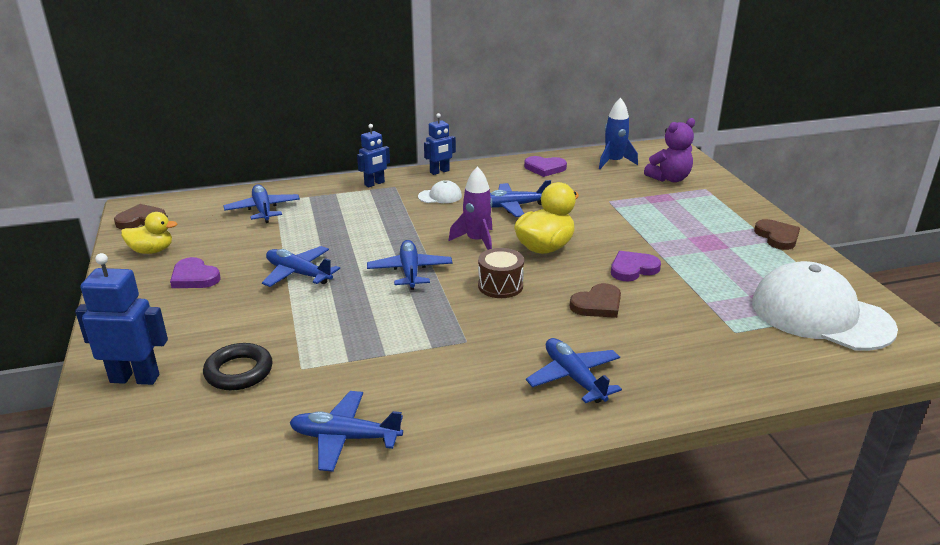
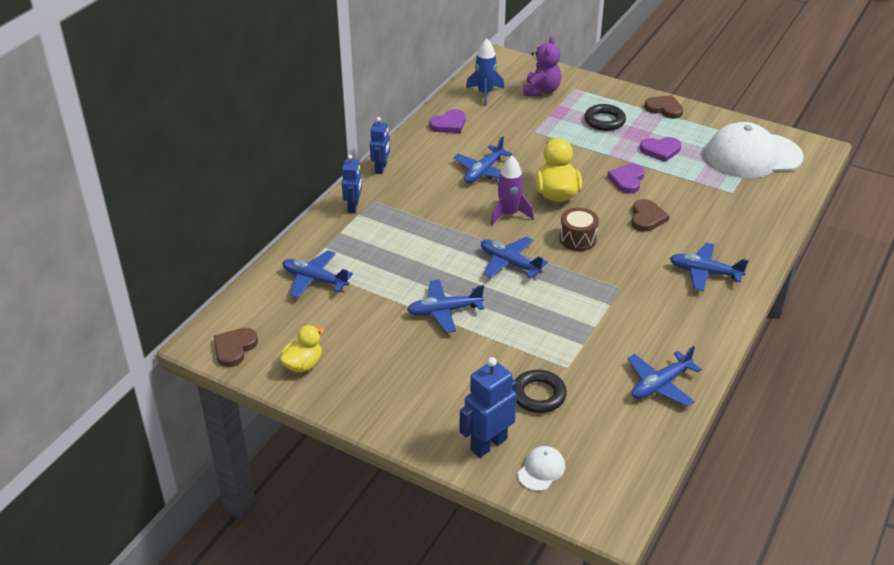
camera: 45 degrees left, 10 degrees up
purple heart [170,257,220,288] -> purple heart moved to [640,137,681,162]
white cap [418,180,462,203] -> white cap moved to [517,446,565,491]
none -> black ring [584,104,626,131]

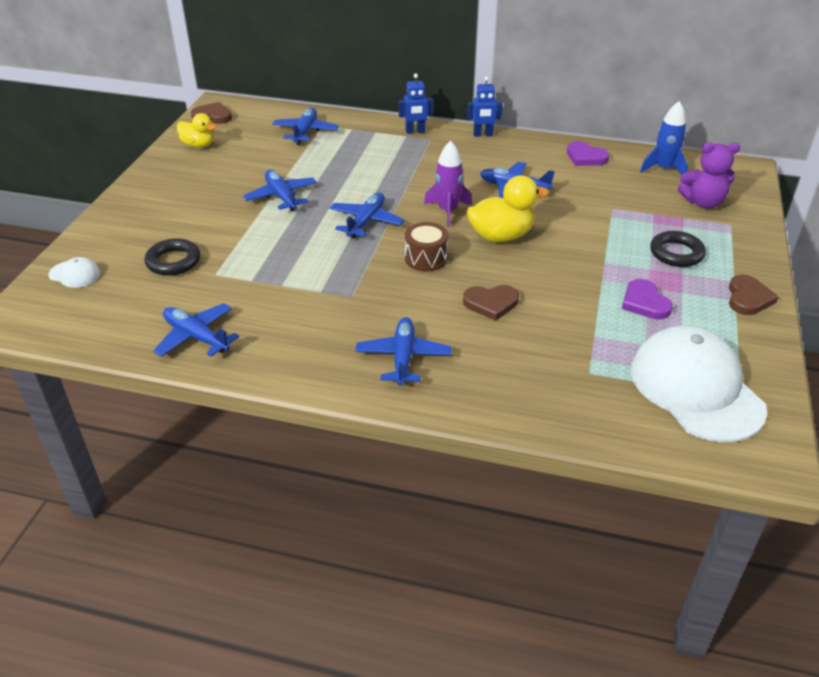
camera: 75 degrees right, 0 degrees up
blue robot [459,357,517,458] -> none
purple heart [607,164,644,194] -> none

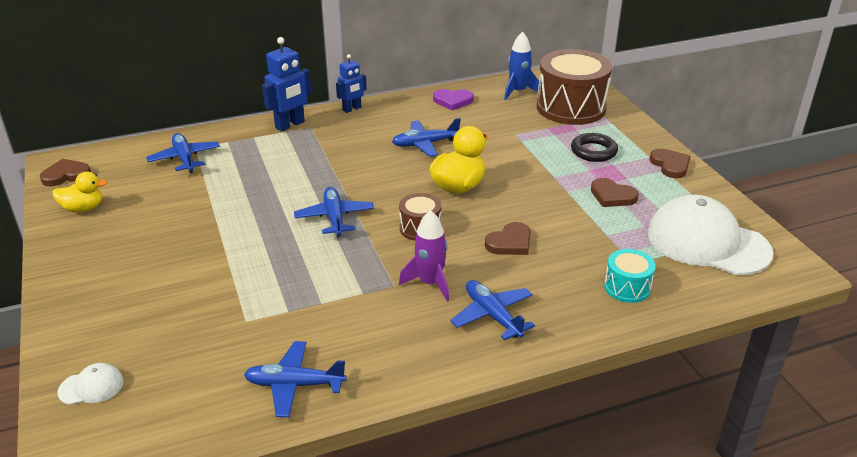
camera: 35 degrees left, 5 degrees down
black ring [144,238,200,276] -> none
blue plane [243,170,317,212] -> none
blue robot [399,73,433,134] -> blue robot [262,37,312,132], size x1.53
purple rocket [424,141,472,227] -> purple rocket moved to [399,210,449,301]
purple heart [622,279,673,320] -> brown heart [591,178,639,207]
purple teddy bear [678,142,740,209] -> brown drum [537,49,612,125]
none -> turquoise drum [604,249,656,303]

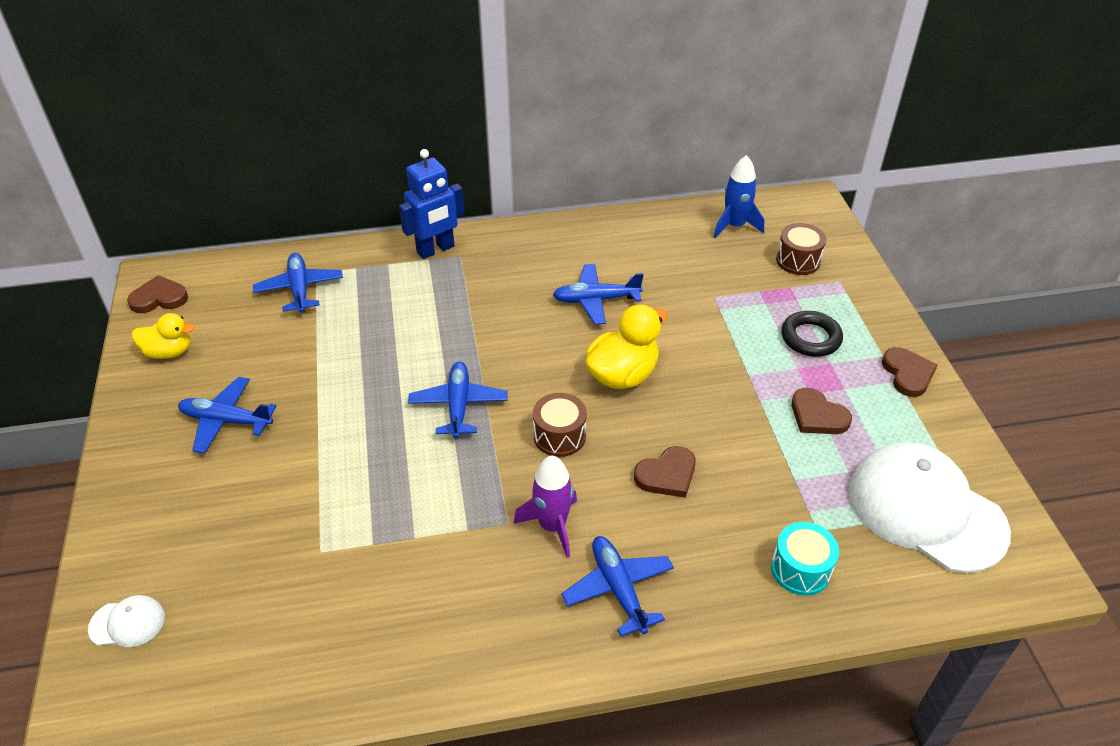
camera: 10 degrees right, 10 degrees up
blue plane [244,341,347,417] -> blue plane moved to [178,377,276,453]
blue robot [336,54,367,113] -> none
purple heart [433,89,474,111] -> none
brown drum [537,49,612,125] -> brown drum [776,223,827,275], size x0.49

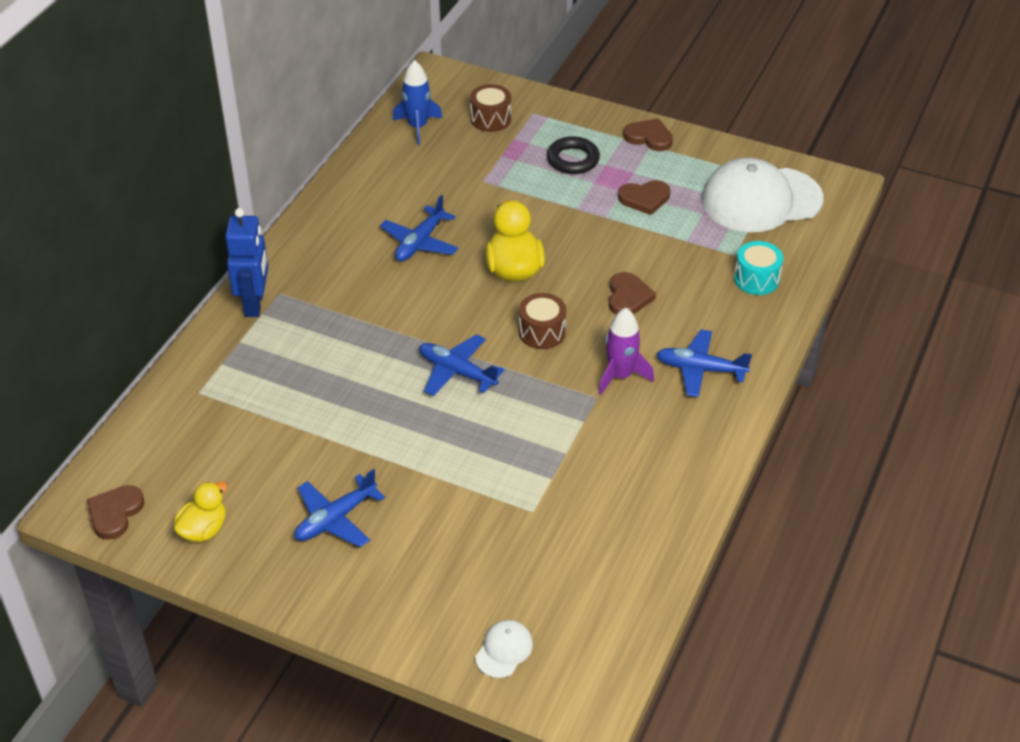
camera: 55 degrees left, 0 degrees up
blue plane [253,253,343,313] -> none

